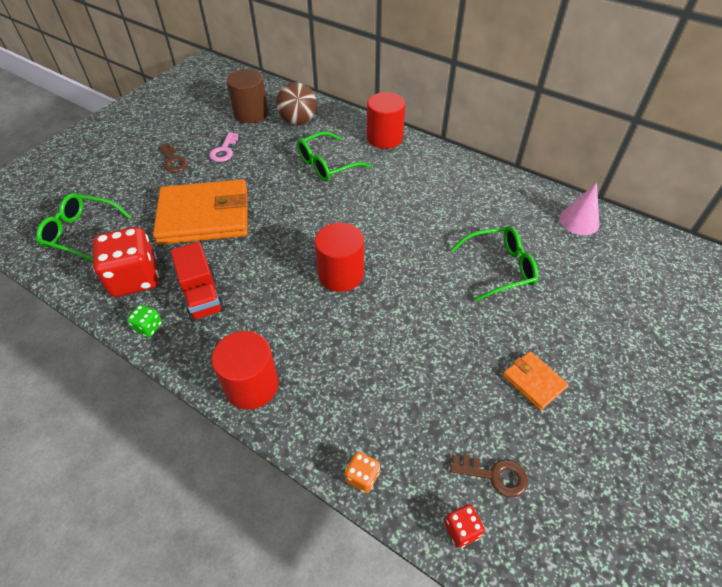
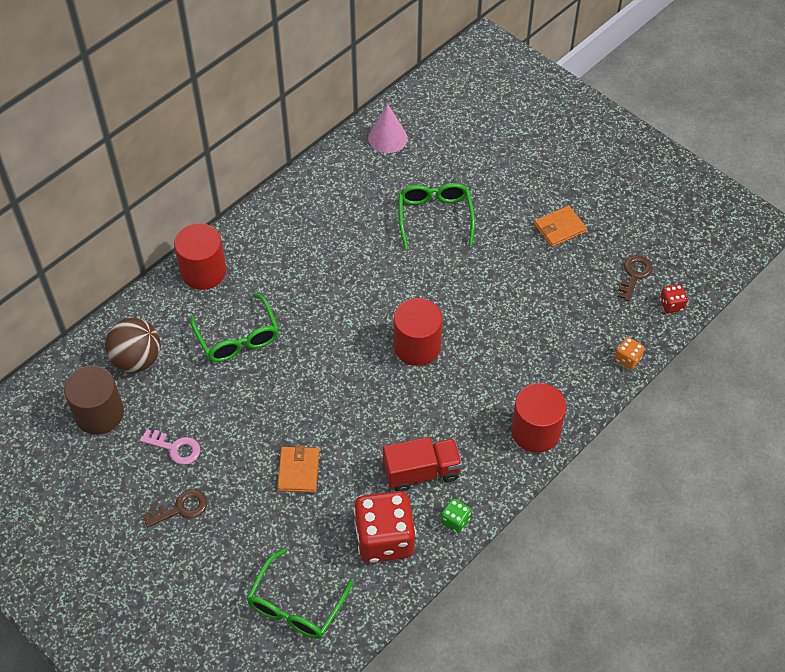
camera: 80 degrees left, 5 degrees up
orange wallet [153,179,248,245] -> orange wallet [277,445,319,492], size x0.45

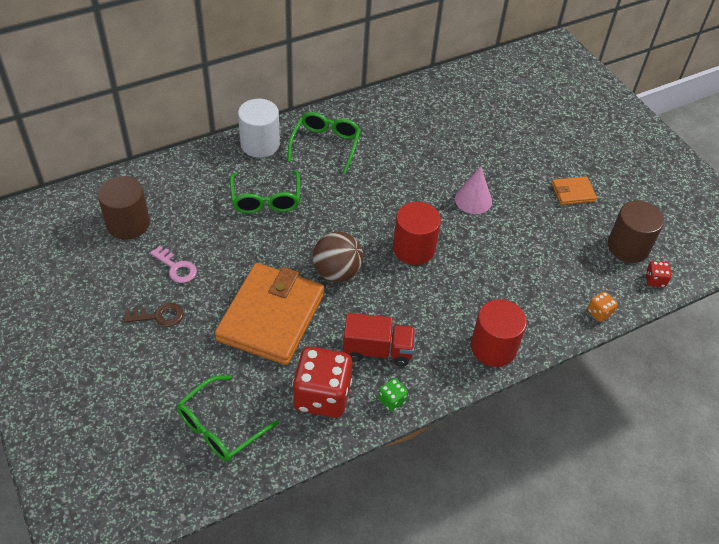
camera: 15 degrees right, 5 degrees down
brown ball [105,318,161,372] -> brown ball moved to [313,232,363,282]
red cylinder [174,223,226,290] -> white cylinder [238,99,280,158]
orange wallet [277,445,319,492] -> orange wallet [215,263,324,365], size x2.23
pink cone [368,104,407,153] -> pink cone moved to [455,166,492,214]
green glasses [399,183,475,249] -> green glasses moved to [287,112,361,174]
brown key [618,255,653,302] -> brown cylinder [608,201,664,263]

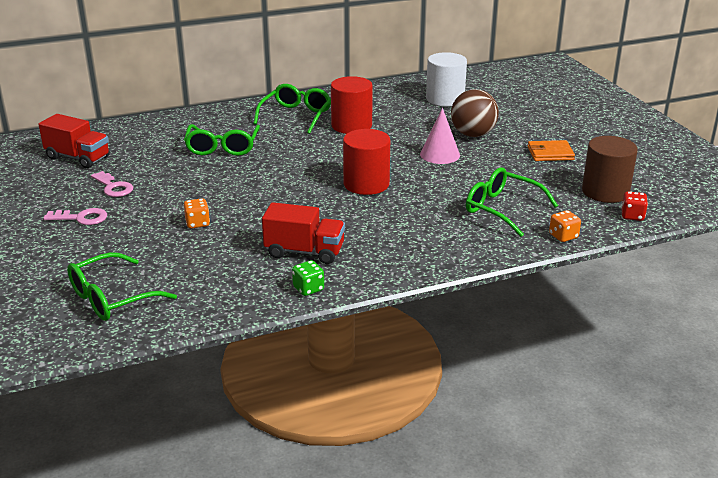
camera: 10 degrees right, 20 degrees down
brown cylinder [98,176,150,240] -> red truck [38,114,110,168]
brown key [124,303,184,327] -> pink key [43,208,107,225]
orange wallet [215,263,324,365] -> orange dice [183,198,210,228]
white cylinder [238,99,280,158] -> white cylinder moved to [426,52,467,106]
red dice [292,347,353,418] -> none
brown ball [313,232,363,282] -> brown ball moved to [451,89,499,137]
red cylinder [471,299,527,367] -> red cylinder moved to [331,76,373,134]
none -> green glasses [466,167,558,237]

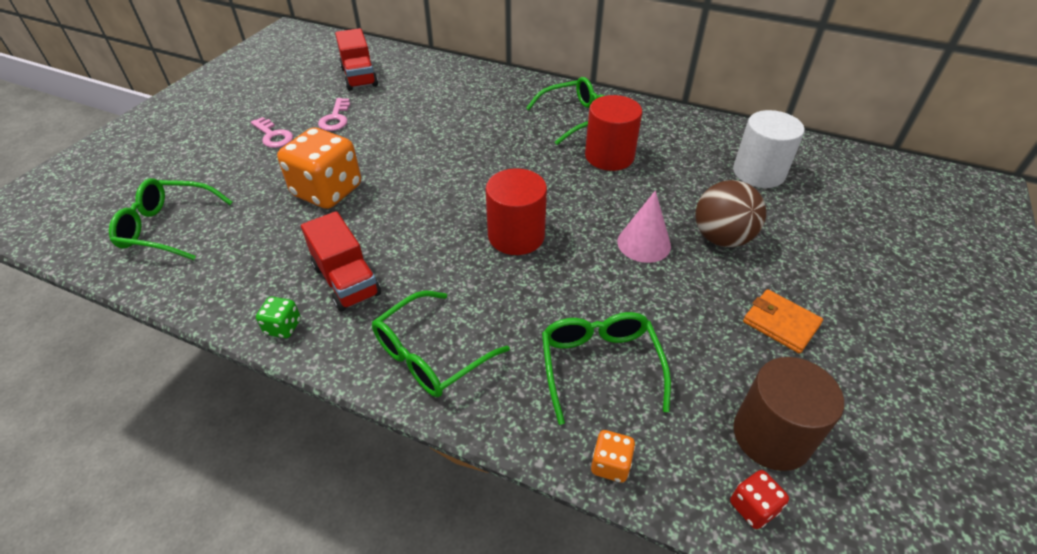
camera: 45 degrees right, 15 degrees up
orange dice [183,198,210,228] -> orange dice [277,128,361,209], size x2.29
green glasses [184,124,260,156] -> green glasses moved to [372,290,510,397]

